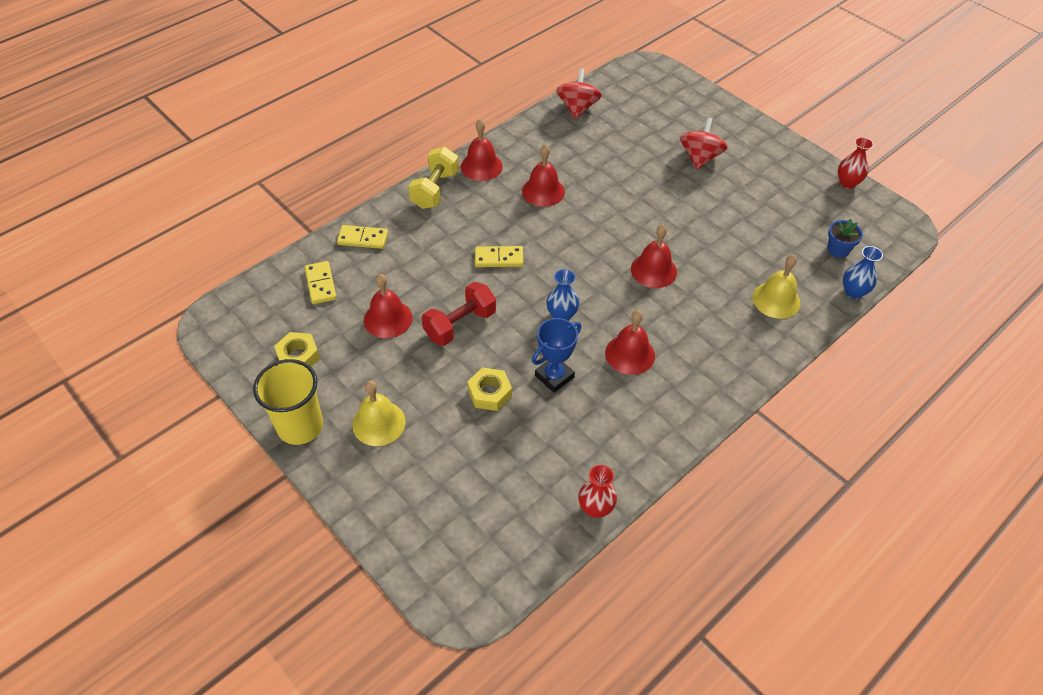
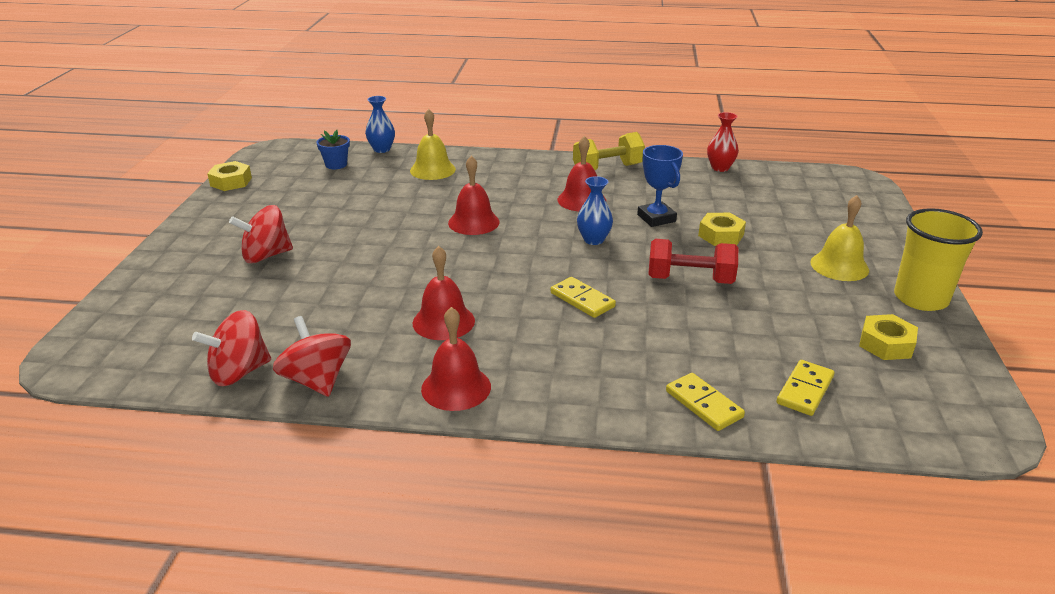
camera: 130 degrees left, 20 degrees down
red bell [364,274,412,338] -> none
yellow dumbbell [408,147,459,209] -> yellow dumbbell moved to [573,132,645,170]
blue trophy [532,318,581,393] -> blue trophy turned 60 degrees clockwise [637,145,683,227]
red vase [838,137,874,189] -> yellow nut [207,161,252,191]
none -> red spinning top [273,316,351,397]

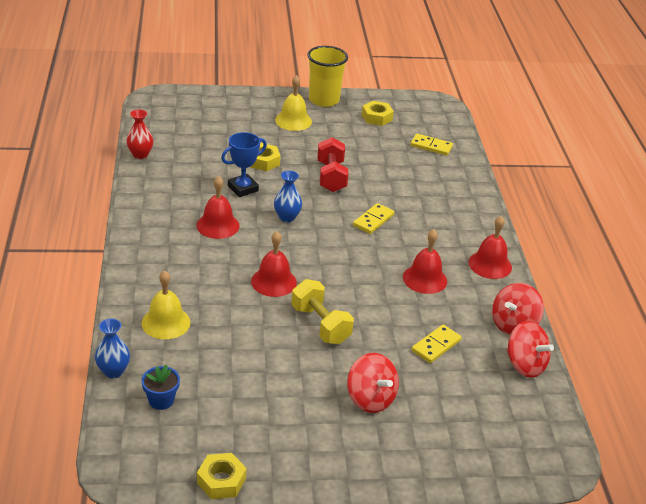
camera: 105 degrees left, 5 degrees up
yellow dumbbell [573,132,645,170] -> yellow dumbbell moved to [291,279,354,344]
yellow domino [666,373,745,431] -> yellow domino moved to [412,325,462,363]

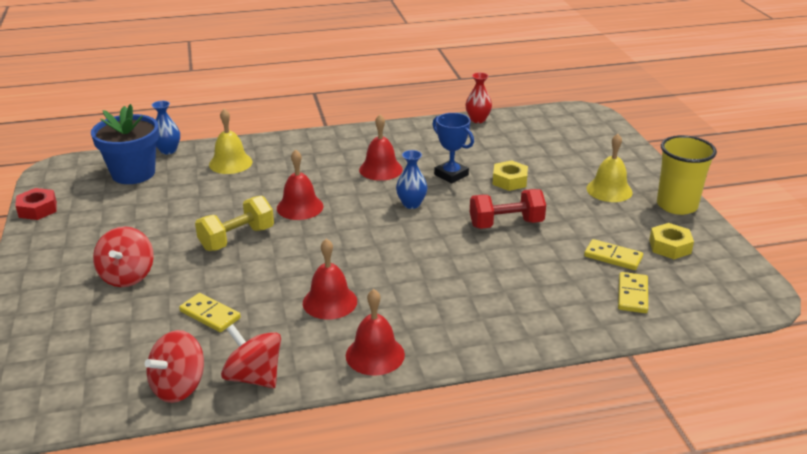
camera: 85 degrees right, 5 degrees down
blue flower pot [141,365,180,410] -> blue flower pot [91,104,159,184], size x2.03
yellow nut [197,453,247,499] -> red nut [15,188,57,220]
red spinning top [347,353,399,413] -> red spinning top turned 45 degrees counterclockwise [93,226,154,287]
yellow domino [353,203,394,234] -> yellow domino moved to [584,239,643,270]

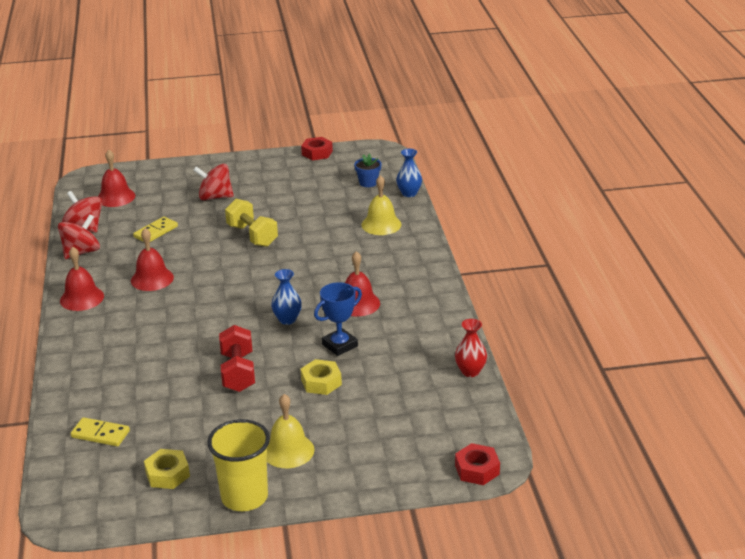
camera: 95 degrees right, 0 degrees up
blue flower pot [91,104,159,184] -> blue flower pot [354,153,382,187], size x0.49
red bell [277,149,324,220] -> red bell moved to [98,150,135,207]
yellow domino [584,239,643,270] -> none
none -> red nut [455,443,500,485]

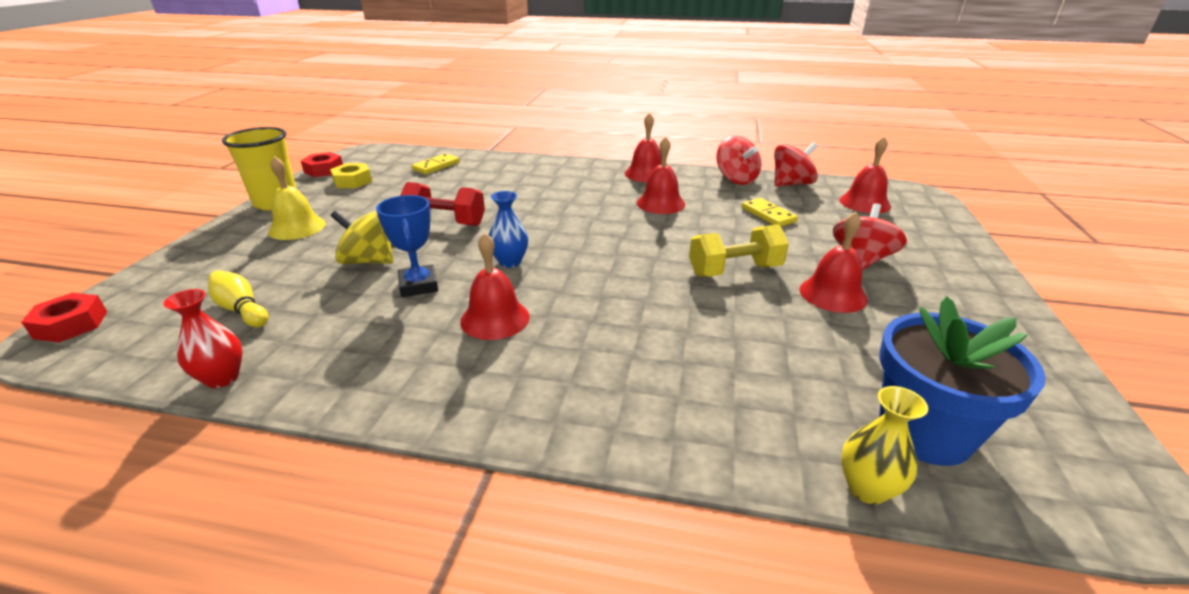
camera: 110 degrees right, 0 degrees up
red nut [301,137,333,160] -> red nut moved to [301,152,343,177]
yellow nut [301,359,342,395] -> yellow spinning top [330,210,393,264]
blue flower pot [354,153,382,187] -> blue flower pot [879,296,1046,466], size x2.03
yellow bell [361,175,401,235] -> none
blue vase [396,149,422,197] -> yellow vase [841,386,928,504]
none -> yellow bowling pin [208,270,268,327]
none -> red bell [799,212,868,313]

